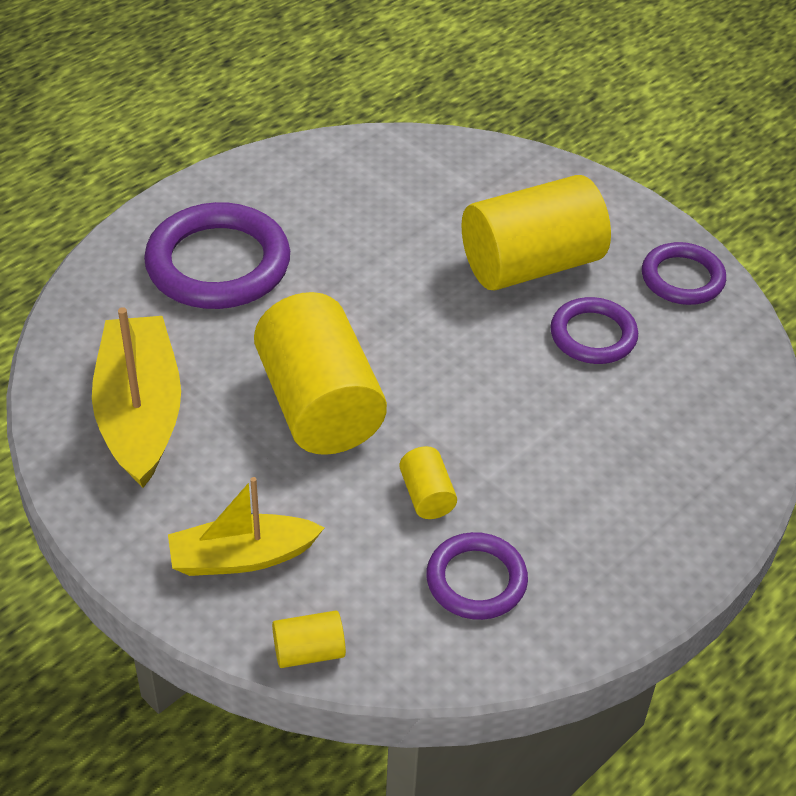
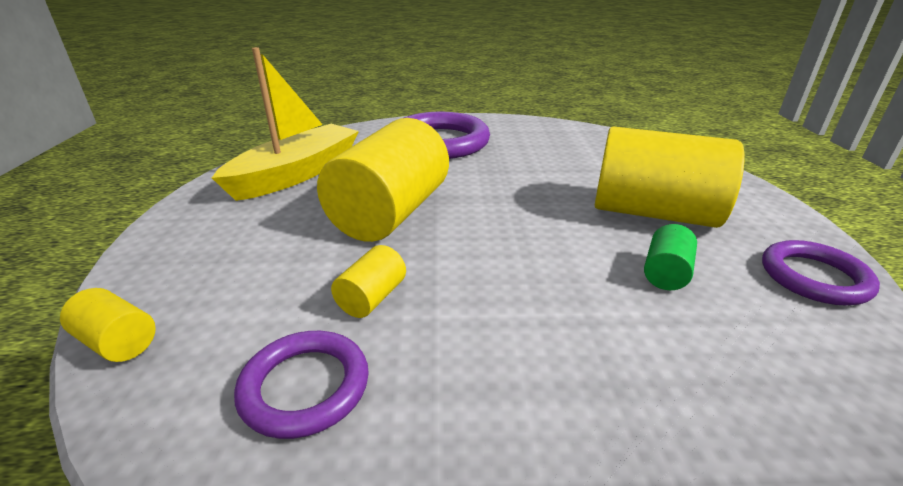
camera: 45 degrees right, 15 degrees down
yellow boat [168,477,324,576] -> none
purple ring [550,297,638,364] -> green cylinder [644,224,697,290]

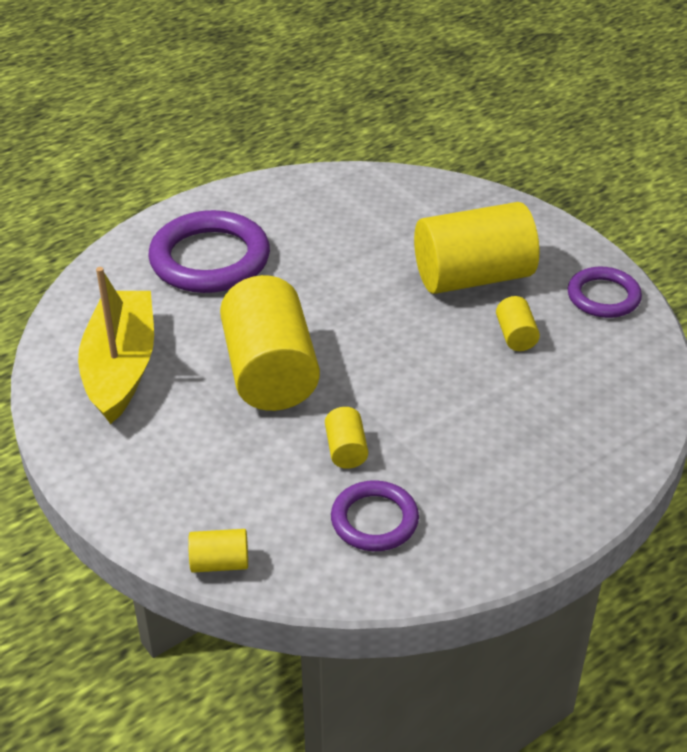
camera: 35 degrees left, 10 degrees up
green cylinder [644,224,697,290] -> yellow cylinder [496,296,540,351]

